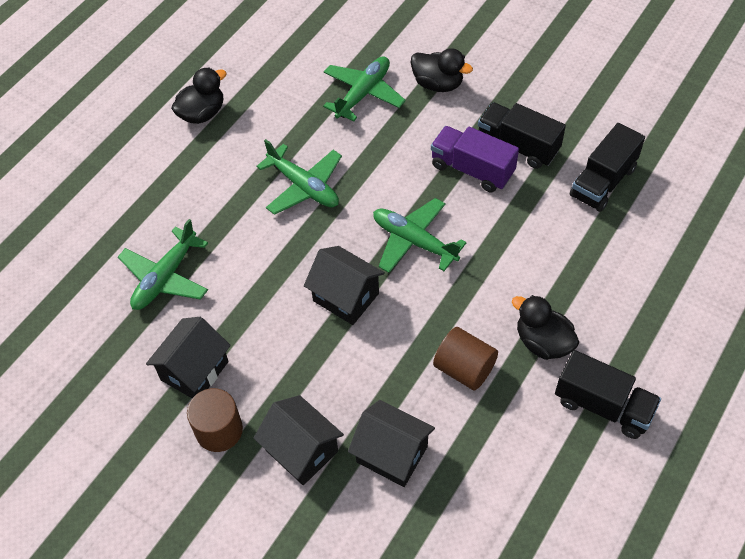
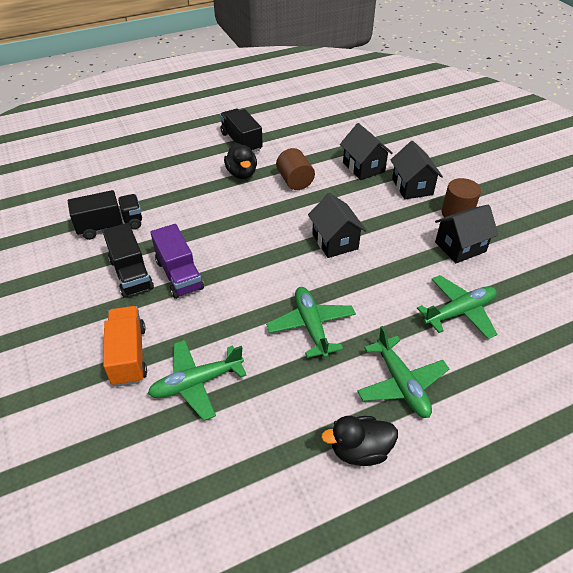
camera: 150 degrees left, 10 degrees down
green plane [373,198,467,273] -> green plane moved to [357,326,449,418]
black duck [411,48,473,92] -> orange truck [103,306,147,387]

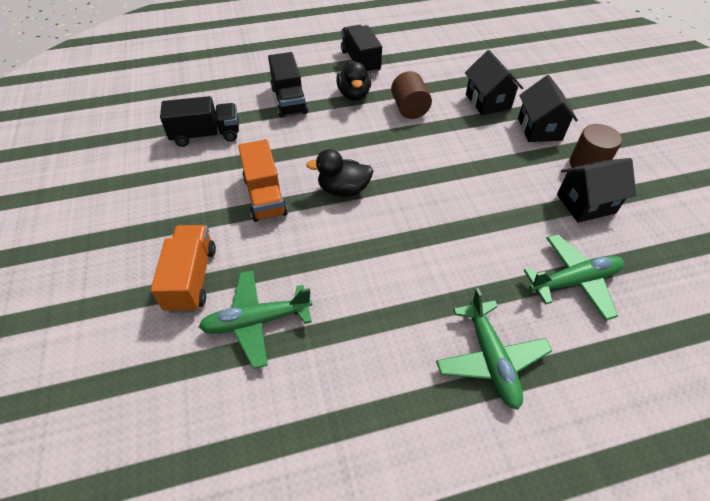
camera: 10 degrees right, 5 degrees up
black truck [103,223,154,298] -> black truck moved to [268,52,308,118]
purple truck [151,224,204,299] -> orange truck [238,139,288,222]
green plane [266,287,356,358] -> none
black house [308,193,367,258] -> none
black duck [321,416,398,466] -> black duck moved to [306,149,373,197]

